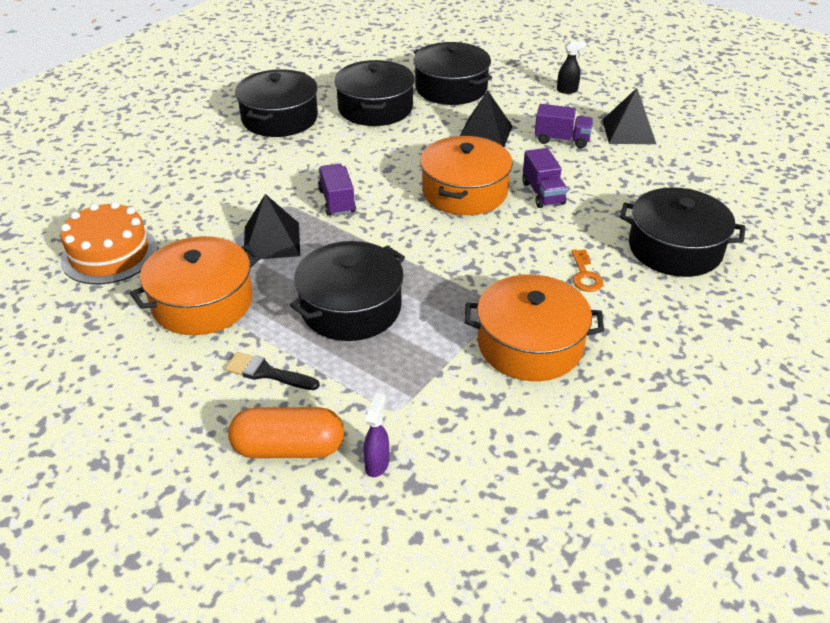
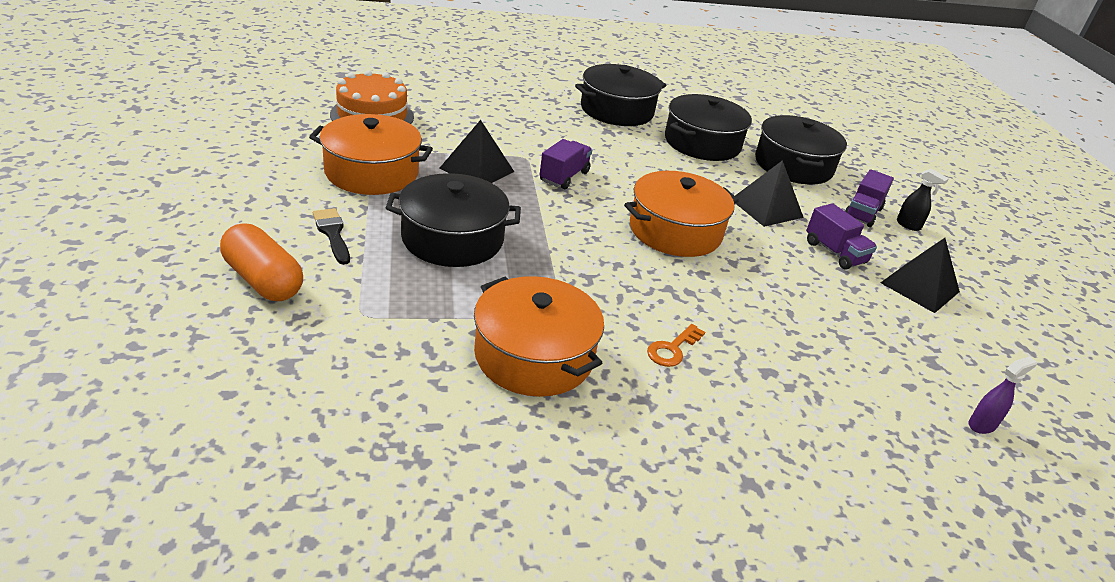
camera: 40 degrees right, 5 degrees down
purple spray bottle [363,393,389,477] -> purple spray bottle moved to [968,356,1037,434]
purple truck [522,148,567,208] -> purple truck moved to [845,169,894,227]
black pot [620,187,745,277] -> none

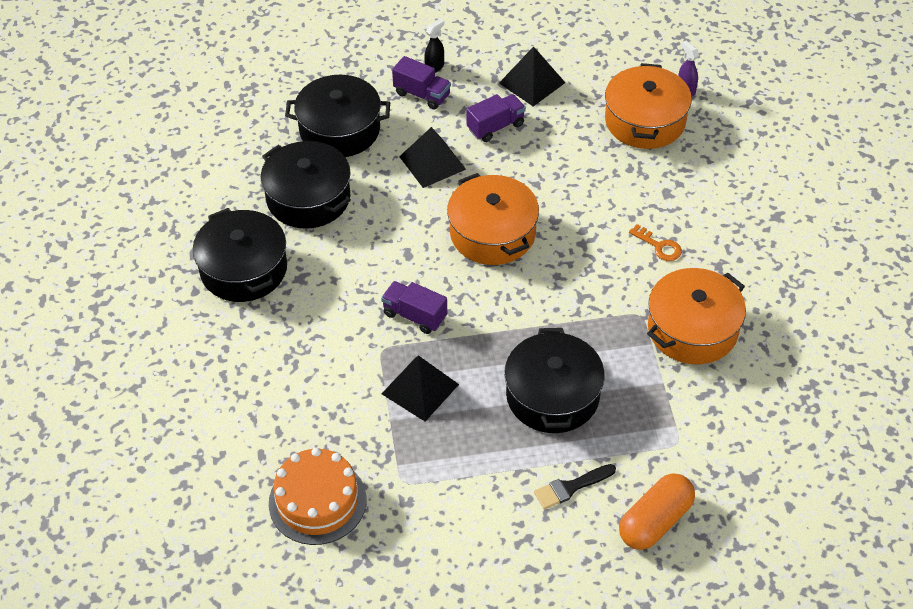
camera: 85 degrees left, 15 degrees up
orange pot [309,114,433,195] -> orange pot moved to [605,63,692,149]

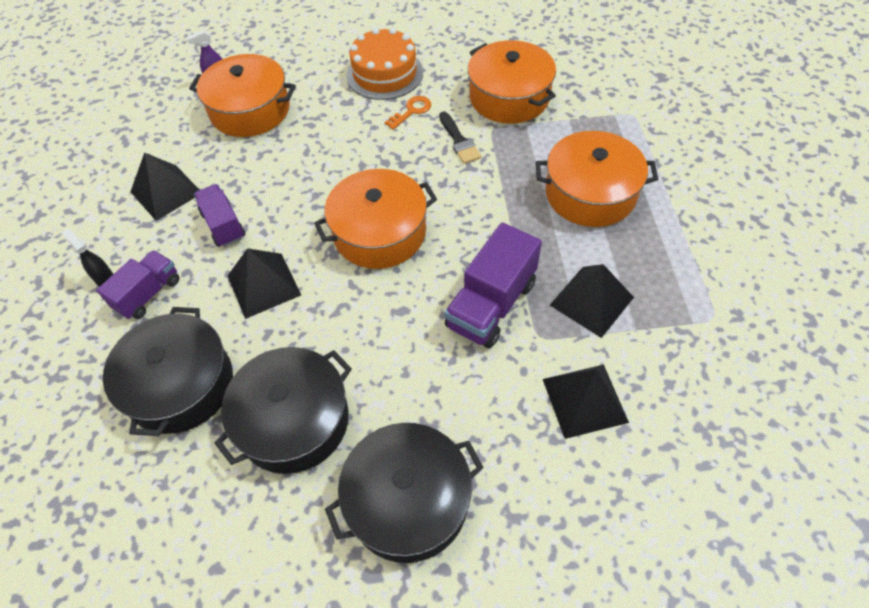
camera: 85 degrees left, 5 degrees up
orange cake [269,447,367,545] -> orange cake moved to [346,28,423,100]
purple truck [381,281,447,334] -> purple truck [444,222,542,348], size x1.54
black pot [504,328,605,433] -> orange pot [536,131,658,227]
black brush [534,464,616,509] -> black brush moved to [439,111,481,164]
orange capsule [619,473,695,550] -> none
none -> black pyramid [543,364,629,439]

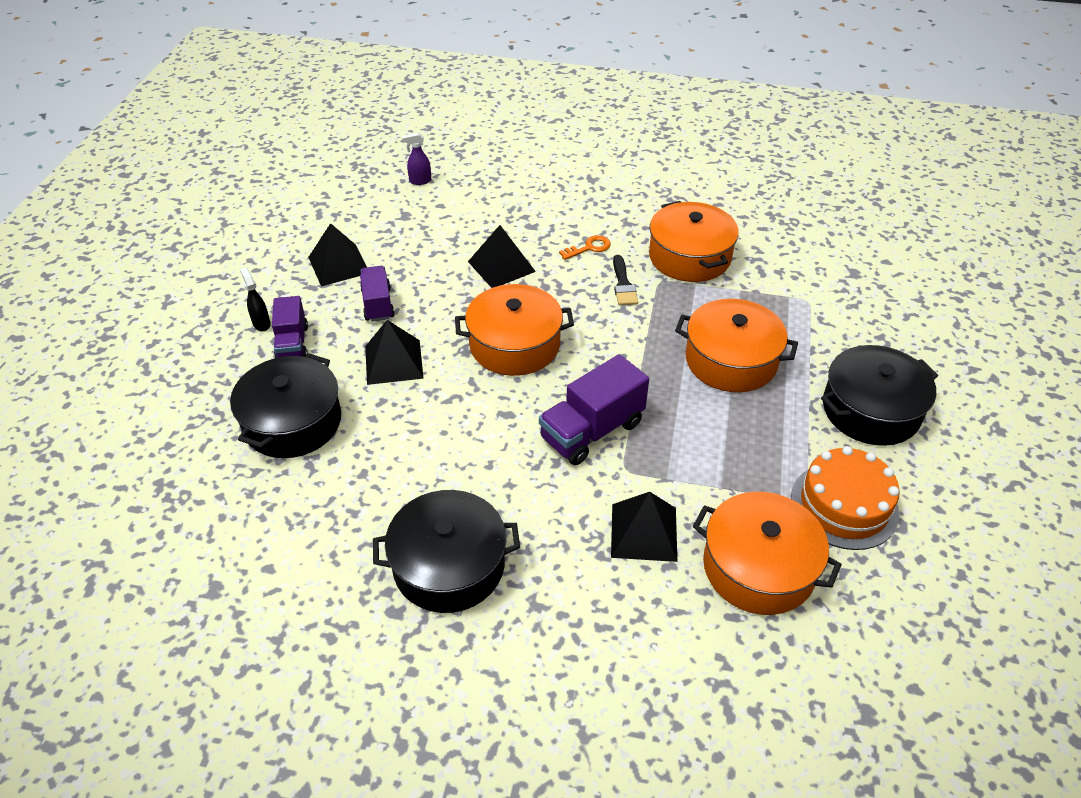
camera: 15 degrees right, 10 degrees down
purple truck [96,250,179,319] -> purple truck turned 120 degrees clockwise [272,296,308,358]
orange pot [189,54,296,137] -> orange pot moved to [693,492,842,615]
black pot [214,347,352,474] -> black pot moved to [821,345,938,446]
orange cake [346,28,423,100] -> orange cake moved to [791,446,900,550]
black pyramid [550,264,634,338] -> black pyramid moved to [468,225,536,288]

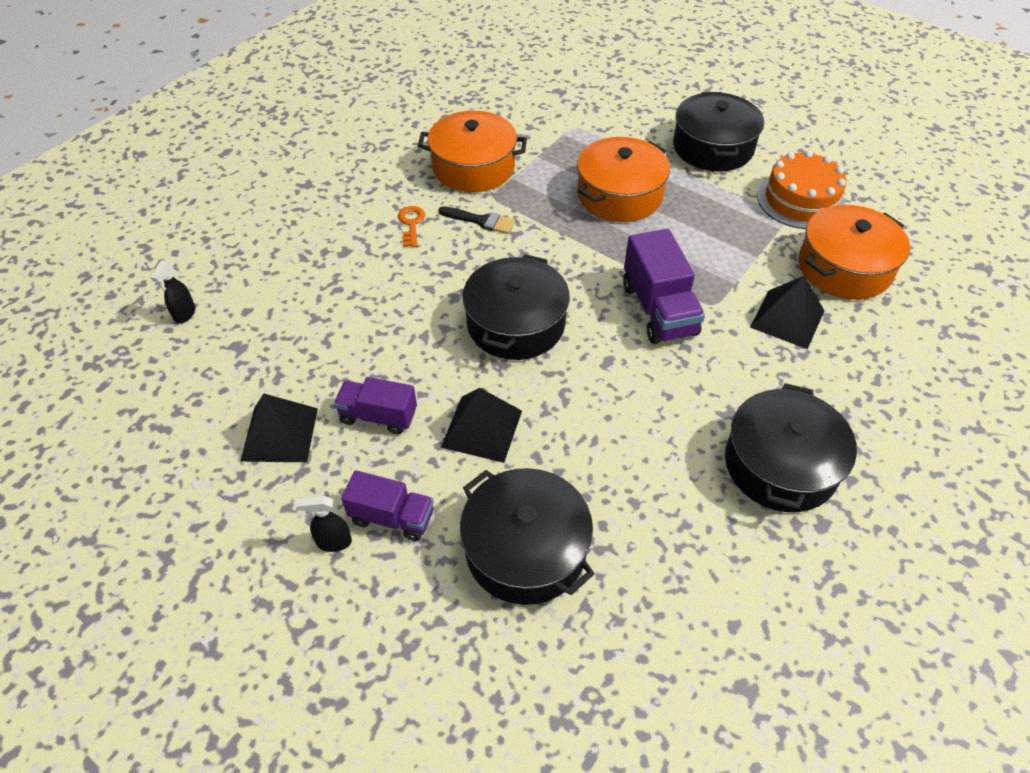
camera: 65 degrees left, 5 degrees up
purple spray bottle [402,133,431,185] -> black spray bottle [150,260,195,324]
orange pot [455,284,574,376] -> black pot [462,254,570,360]
black pyramid [468,225,536,288] -> none

